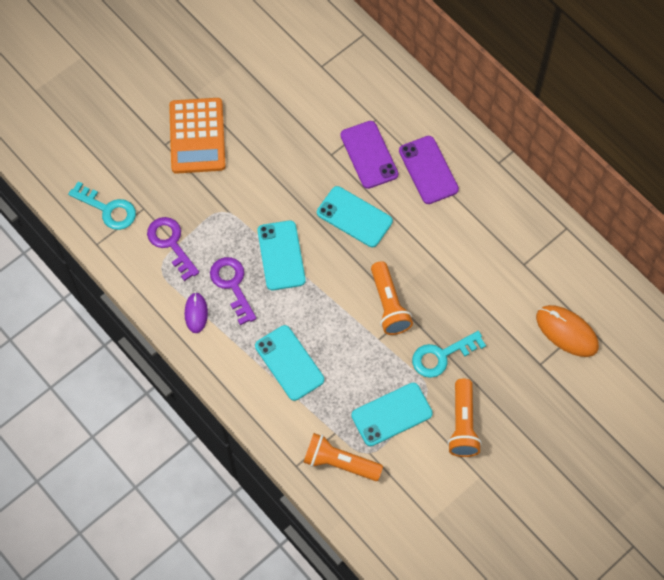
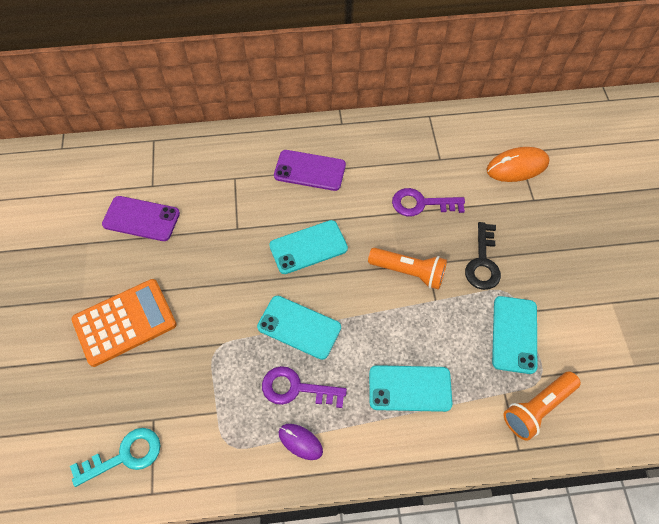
camera: 55 degrees left, 5 degrees down
purple key [147,217,199,281] -> purple key moved to [392,188,465,217]
orange calculator [169,98,226,174] -> orange calculator turned 60 degrees counterclockwise [71,279,177,367]
purple phone [340,121,398,189] -> purple phone moved to [102,196,180,241]
turquoise key [412,331,486,378] -> black key [465,222,501,290]
orange flashlight [448,379,482,457] -> none

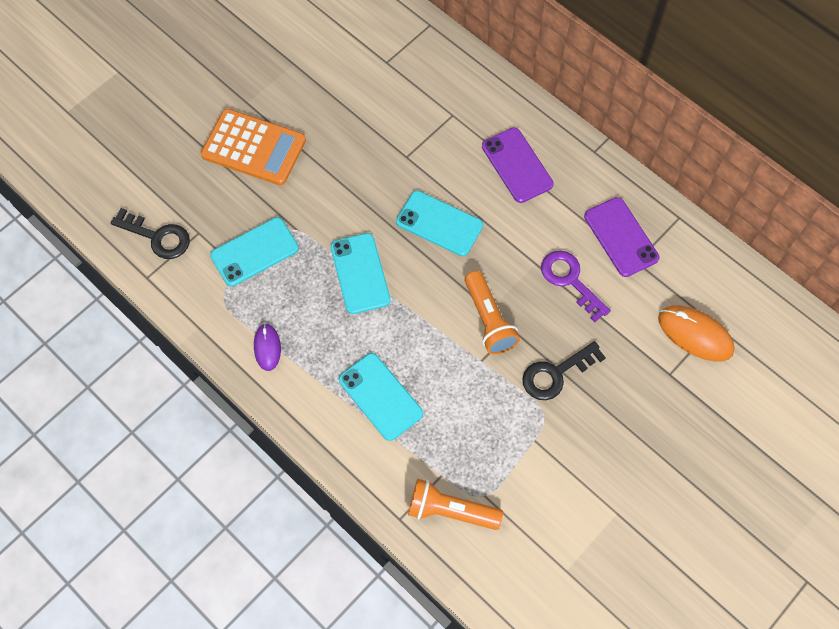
camera: 50 degrees right, 5 degrees up
turquoise key [70,428,161,487] -> black key [111,208,190,259]
purple phone [102,196,180,241] -> purple phone moved to [584,197,659,277]
purple key [262,366,347,408] -> none
turquoise phone [492,296,537,374] -> turquoise phone moved to [210,217,299,287]

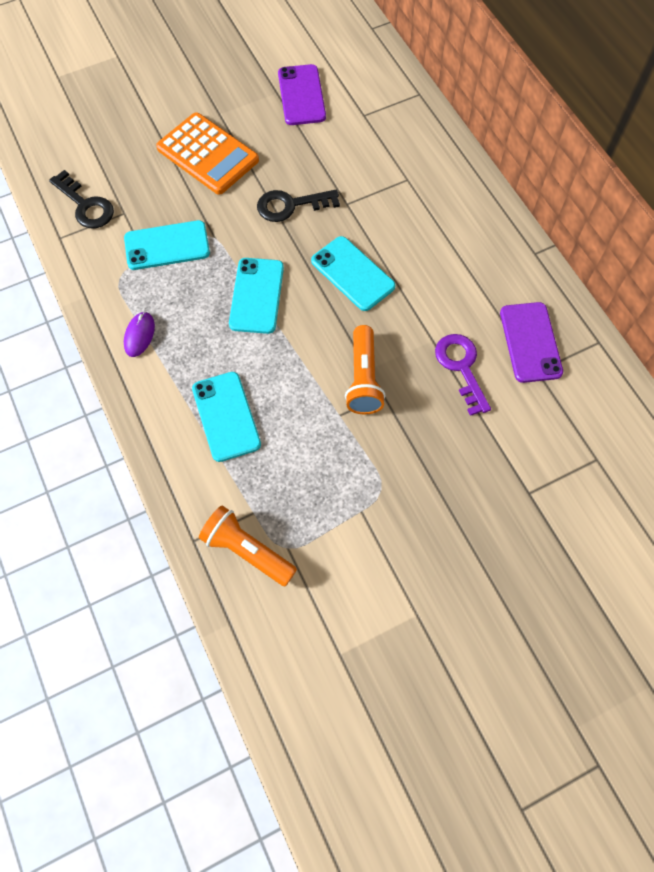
camera: 20 degrees right, 0 degrees up
purple phone [482,128,554,203] -> purple phone moved to [278,64,326,125]
black key [522,341,606,400] -> black key moved to [257,190,340,222]
orange mouse [658,305,735,362] -> none

